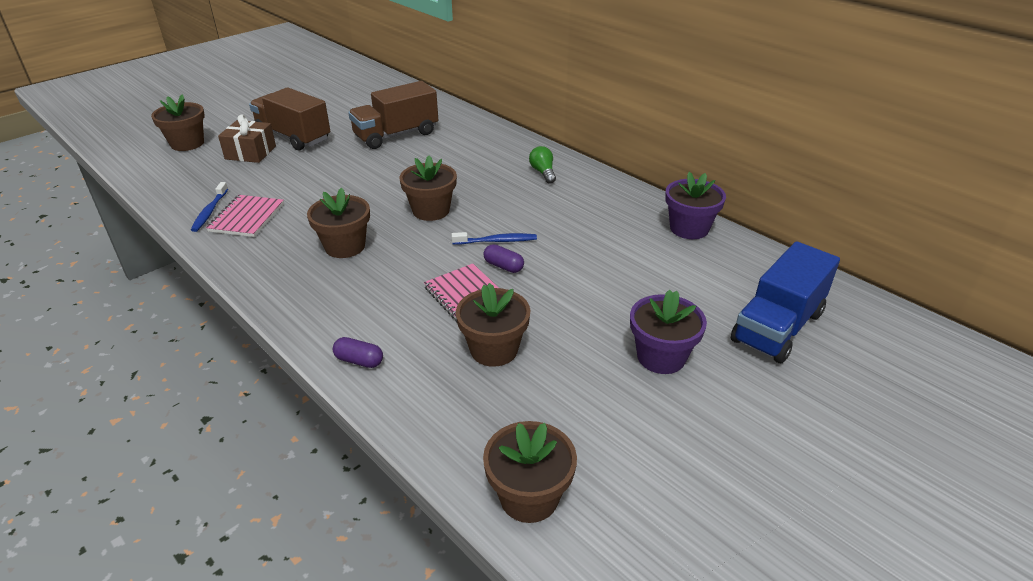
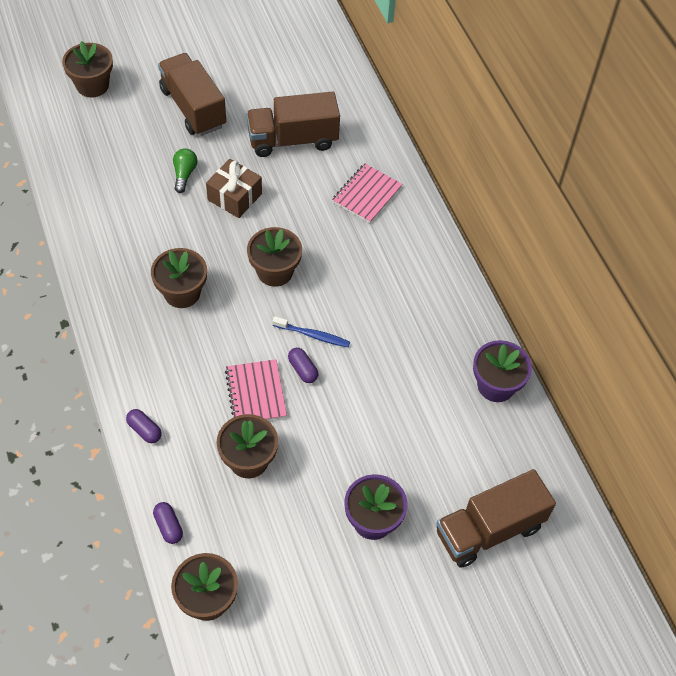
camera: 20 degrees right, 20 degrees up
blue toothbrush [191,182,228,232] -> none
pink notebook [206,195,284,237] -> pink notebook moved to [332,163,402,223]
brown gift [218,114,276,163] -> brown gift moved to [206,159,262,218]
green light bulb [529,146,556,184] -> green light bulb moved to [173,148,197,193]
blue truck [731,241,840,363] -> brown truck [436,469,556,568]
none -> purple capsule [153,502,183,544]

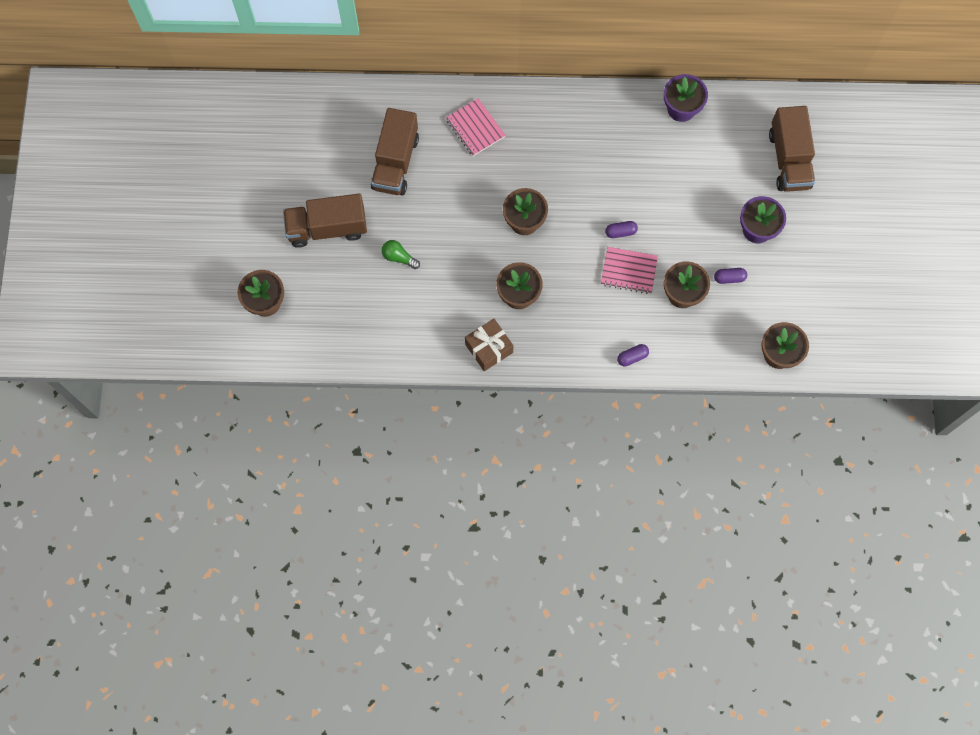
camera: 65 degrees left, 15 degrees up
purple capsule [153,502,183,544] -> purple capsule moved to [714,268,747,284]
brown gift [206,159,262,218] -> brown gift moved to [465,319,514,371]
blue toothbrush [272,316,350,347] -> none

